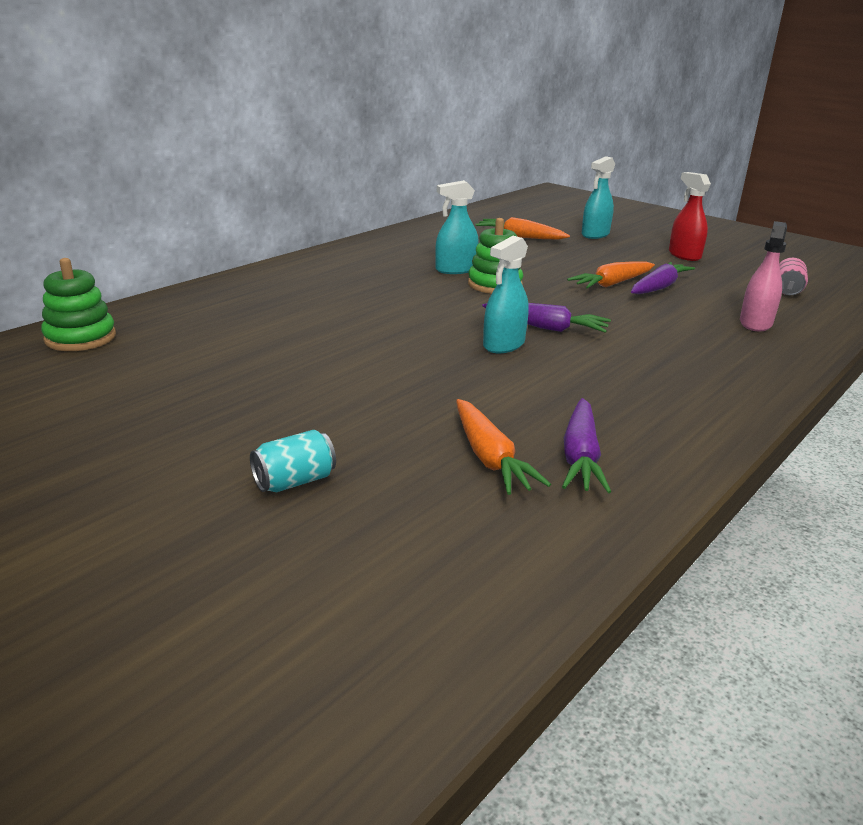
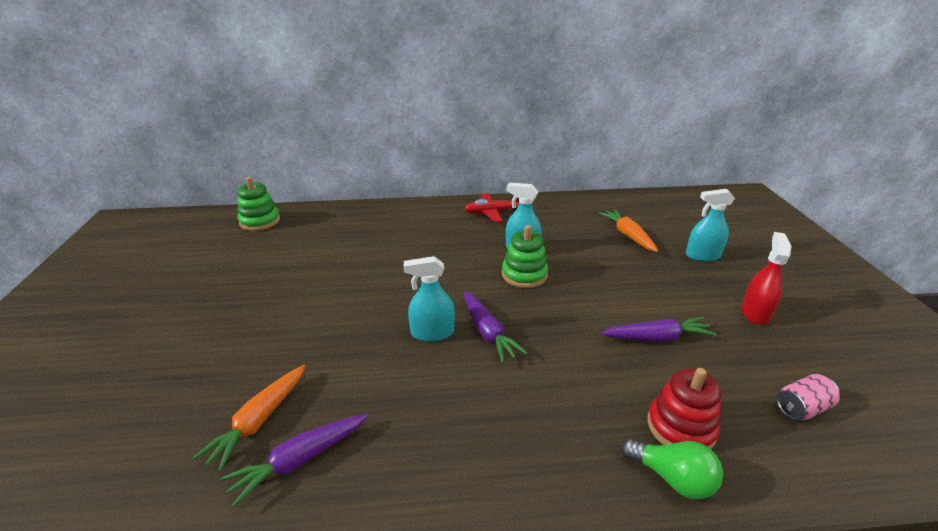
camera: 45 degrees right, 5 degrees up
turquoise can [250,430,336,492] -> none
orange carrot [567,261,655,289] -> none
pink spray bottle [740,221,787,331] -> red stacking toy [648,368,721,449]
none -> red plane [464,193,519,222]
none -> green light bulb [621,439,723,500]

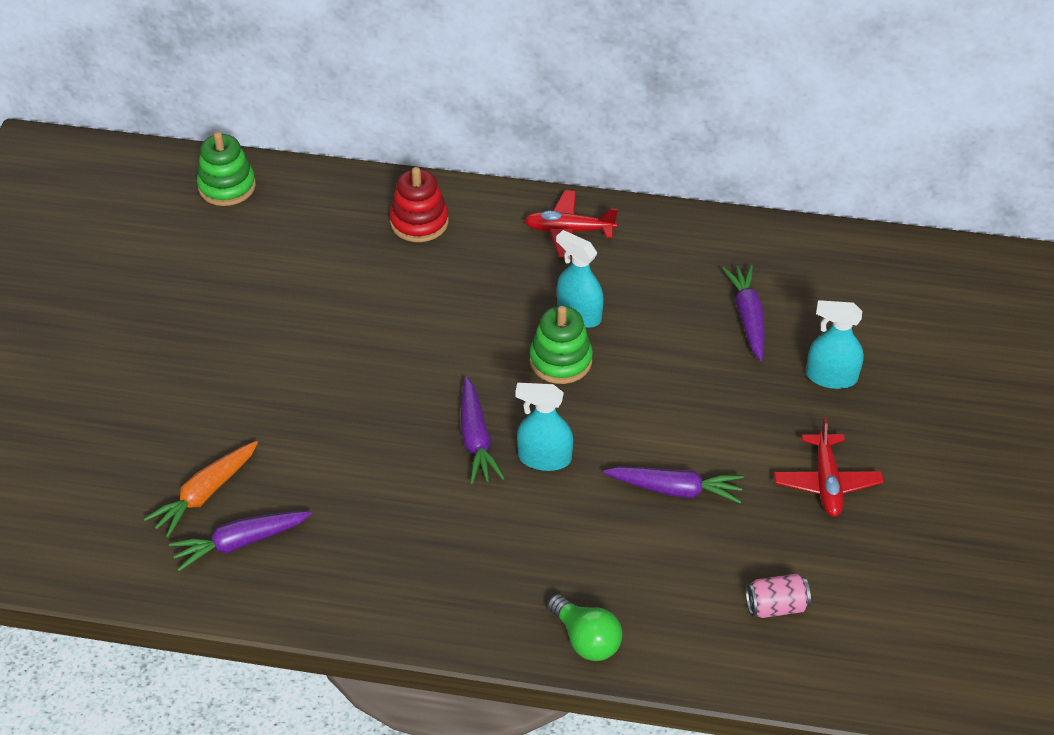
camera: 15 degrees right, 15 degrees up
turquoise spray bottle [404,256,455,342] -> turquoise spray bottle moved to [515,383,573,471]
orange carrot [598,209,658,252] -> purple carrot [722,265,765,361]
red stacking toy [648,368,721,449] -> red stacking toy moved to [390,167,449,242]
red spray bottle [741,232,792,325] -> red plane [774,417,884,517]

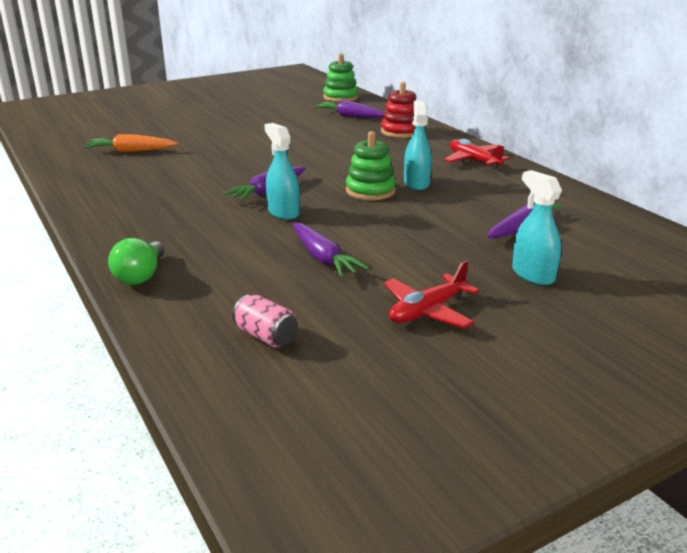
camera: 50 degrees right, 20 degrees down
purple carrot [169,511,312,571] -> purple carrot moved to [314,100,384,118]

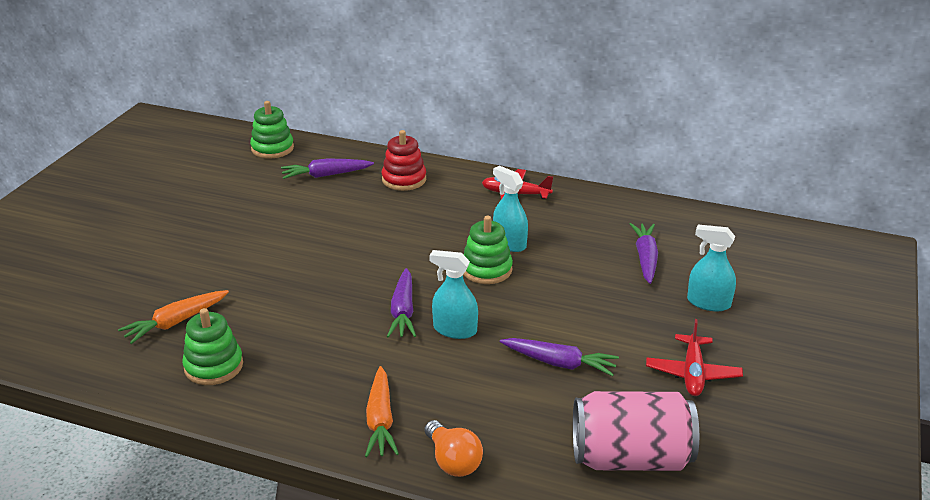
camera: 40 degrees left, 5 degrees up
green light bulb [108,238,164,285] -> orange light bulb [425,420,483,477]
pink can [232,295,298,347] -> pink can [573,391,699,471], size x2.17
none -> green stacking toy [182,308,243,385]
none -> orange carrot [365,366,399,457]

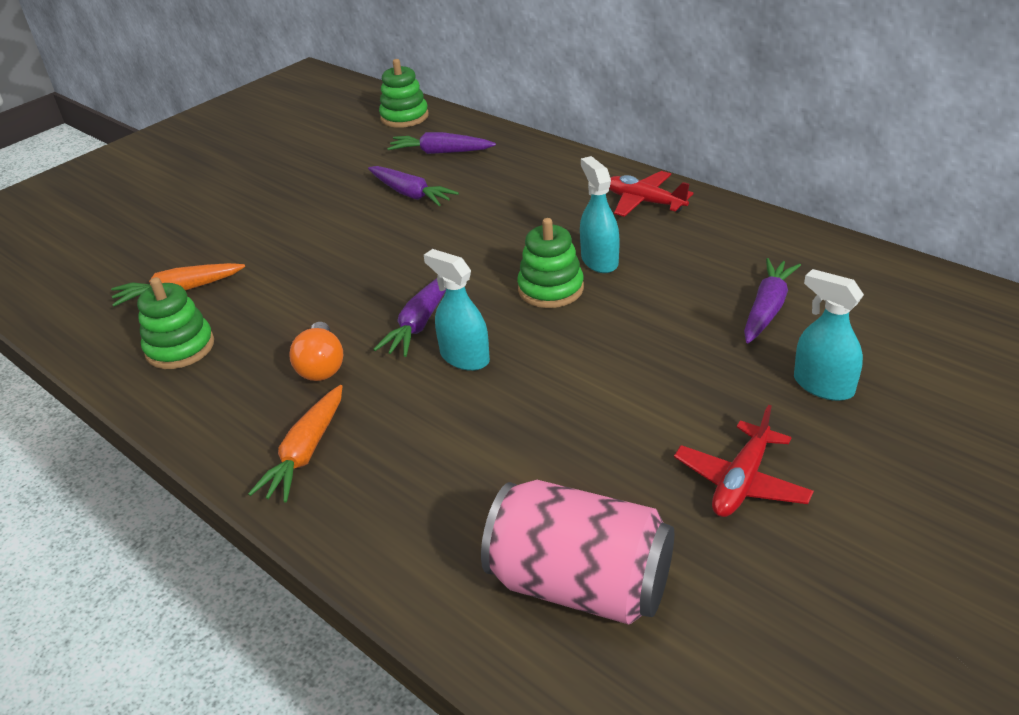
camera: 25 degrees right, 5 degrees up
red stacking toy [382,130,426,191] -> none
orange light bulb [425,420,483,477] -> orange light bulb moved to [289,322,343,381]
purple carrot [500,338,619,376] -> purple carrot moved to [368,166,459,206]

